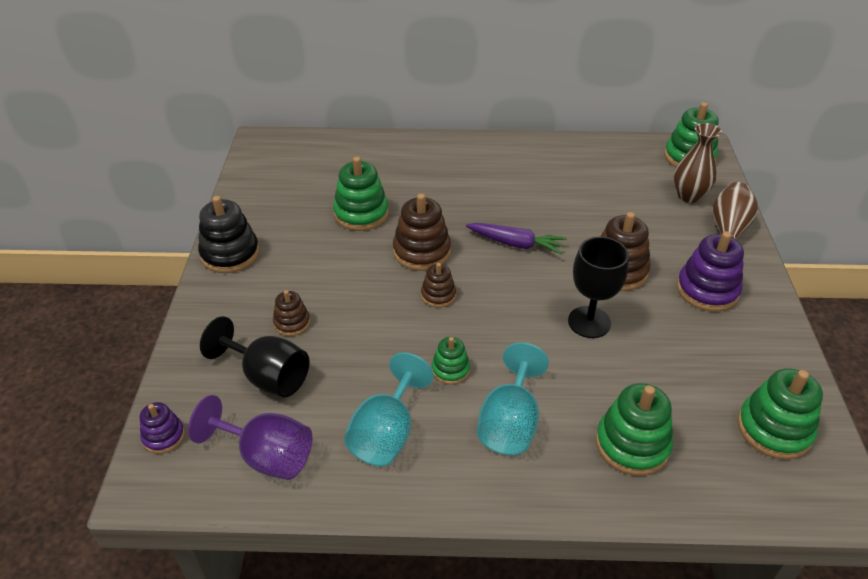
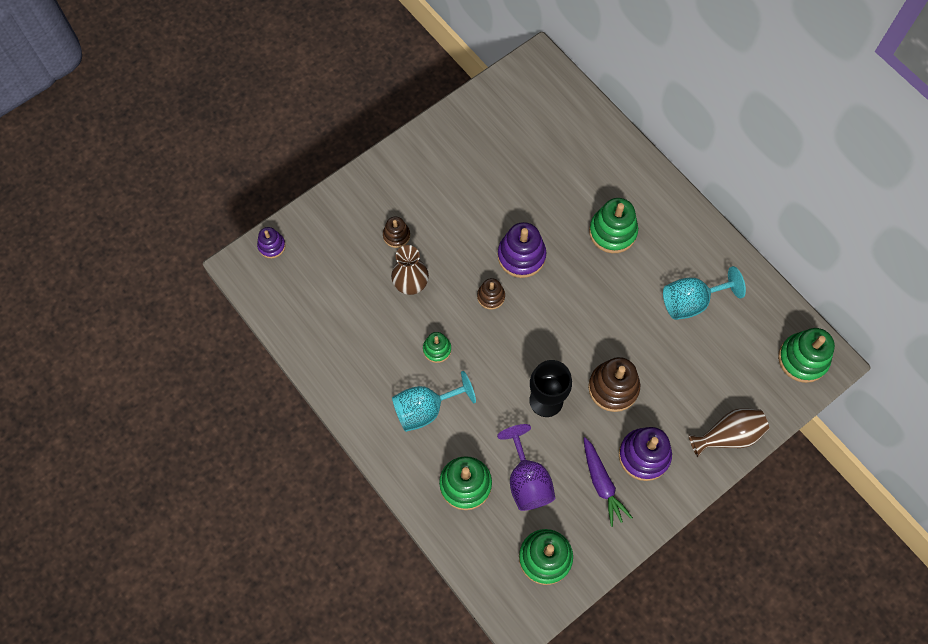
camera: 50 degrees right, 25 degrees up
purple goblet [188,395,312,480] -> purple goblet moved to [497,424,555,511]
black stacking toy [198,196,259,273] -> none
black goblet [200,316,309,397] -> none
green stacking toy [333,157,389,231] -> green stacking toy moved to [589,198,638,253]
turquoise goblet [344,352,433,466] -> turquoise goblet moved to [663,266,746,320]
brown stacking toy [393,193,451,271] -> purple stacking toy [497,222,546,278]
purple carrot [466,223,567,255] -> purple carrot moved to [584,437,633,527]
brown vase [674,123,722,203] -> brown vase moved to [391,245,429,295]

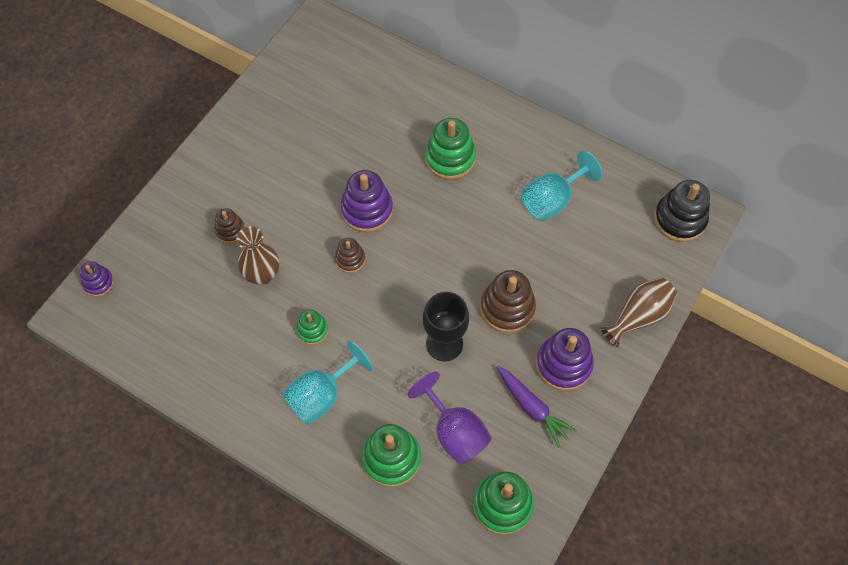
camera: 20 degrees left, 5 degrees down
green stacking toy [778,328,835,383] -> black stacking toy [654,180,710,242]

